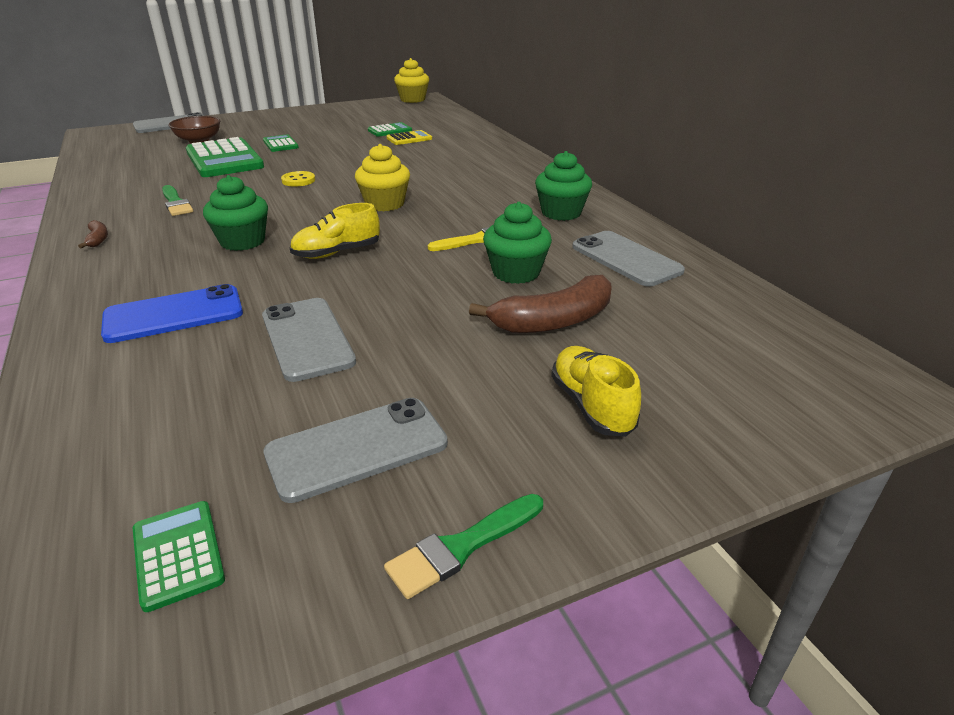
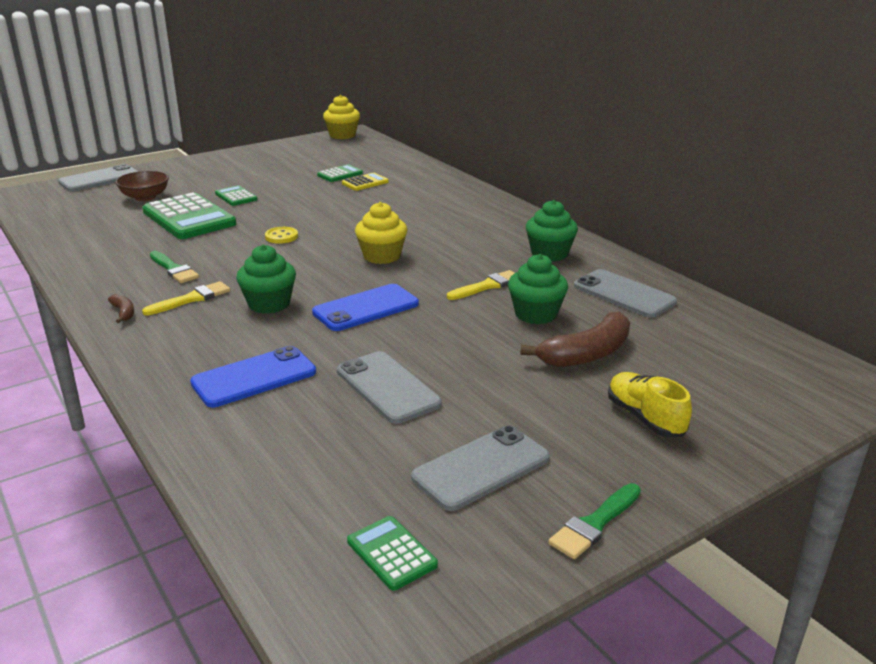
camera: 10 degrees left, 5 degrees down
yellow shoe [290,203,380,259] -> blue phone [312,284,419,331]
none -> yellow brush [142,281,230,315]

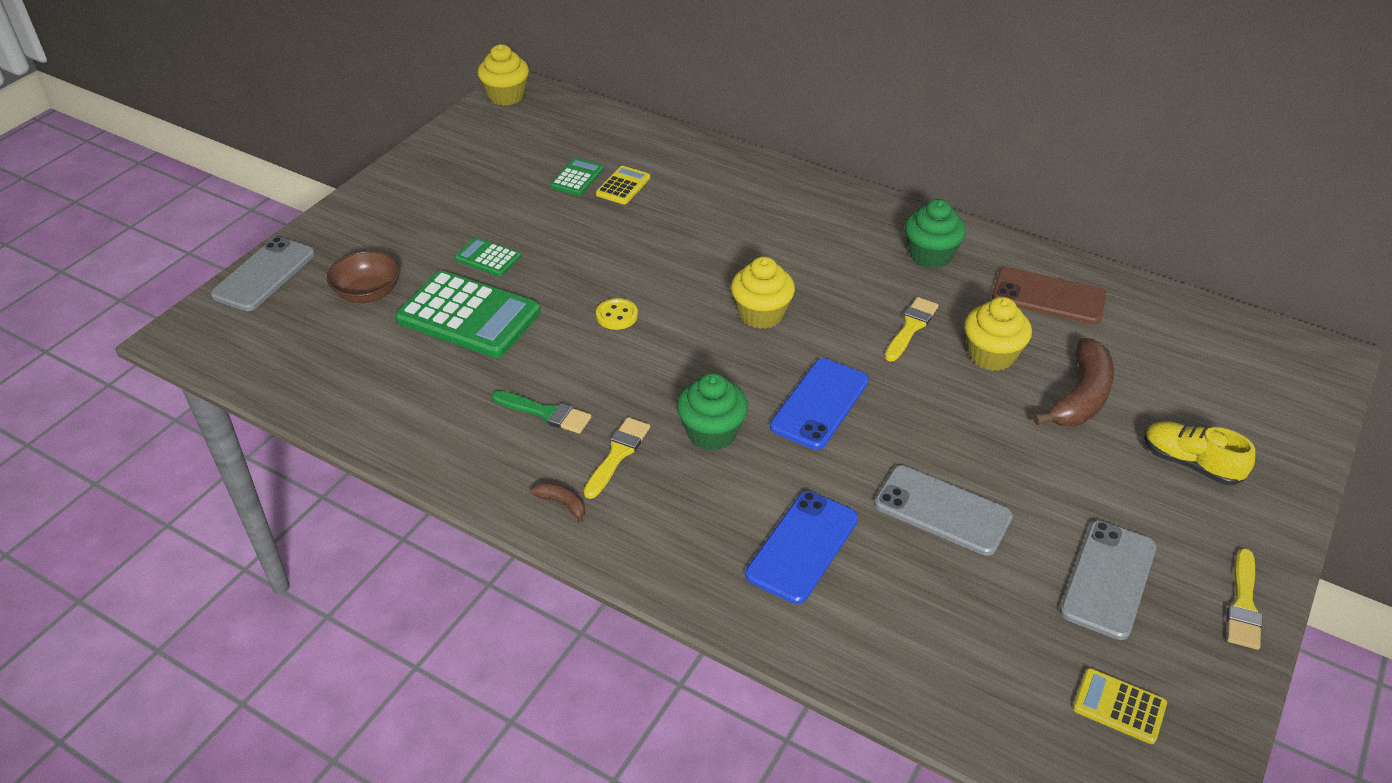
camera: 25 degrees left, 15 degrees up
green calculator [347,516,438,591] -> yellow calculator [1073,668,1167,744]
green cupcake [508,254,568,324] -> yellow cupcake [964,297,1032,371]
green brush [548,483,641,559] -> yellow brush [1227,548,1262,650]
grey phone [574,269,677,318] -> brown phone [992,267,1107,324]

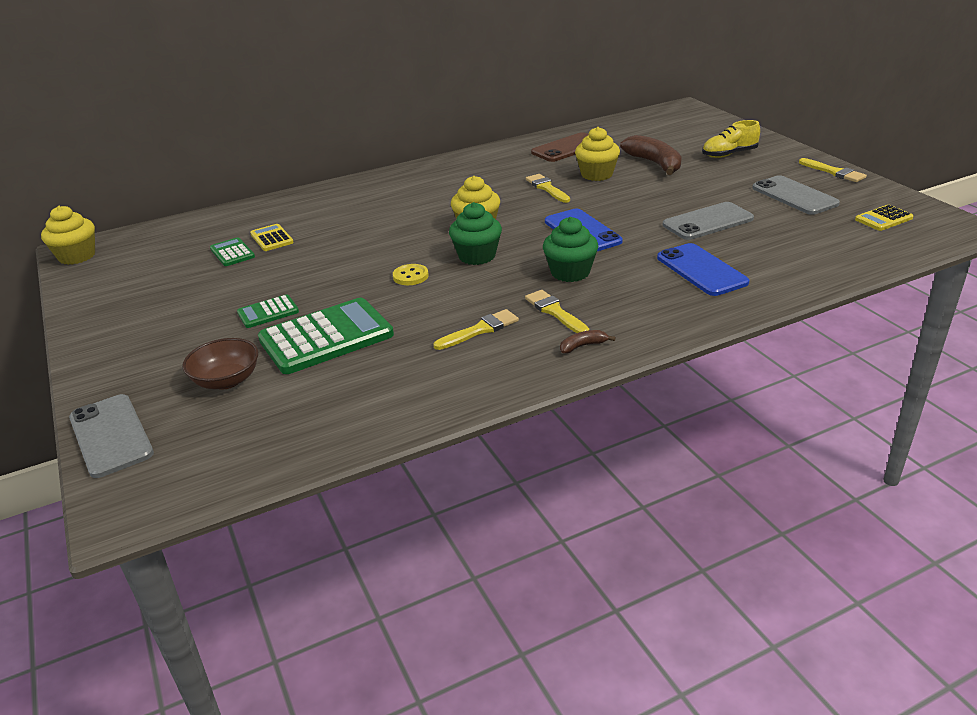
camera: 55 degrees left, 10 degrees down
green brush [492,391,591,434] -> yellow brush [433,309,519,350]
green cupcake [905,199,966,268] -> green cupcake moved to [449,202,502,265]

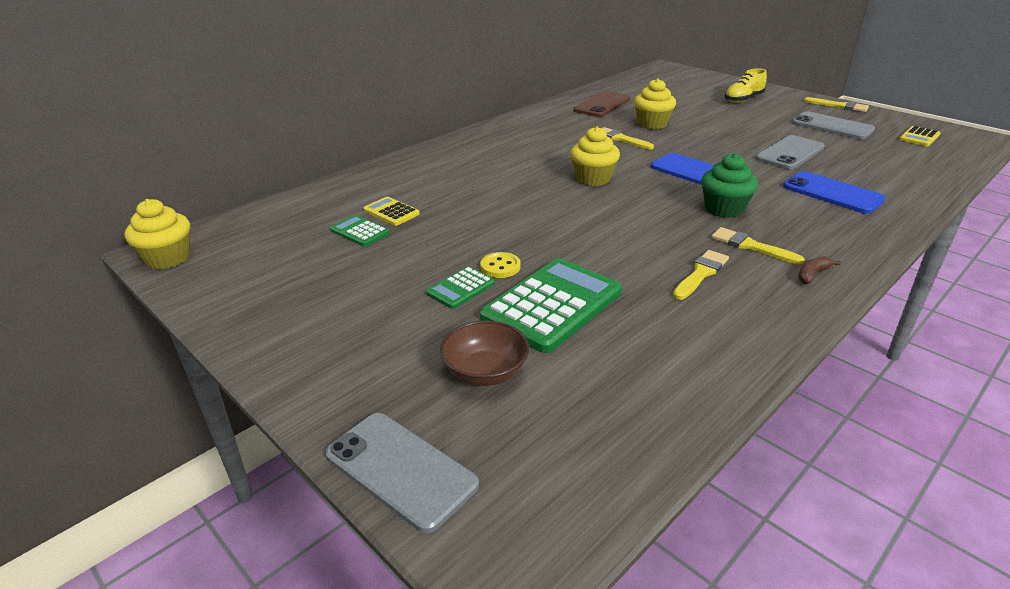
camera: 20 degrees left, 0 degrees up
yellow button [393,264,429,285] -> yellow button moved to [480,252,521,278]
green cupcake [449,202,502,265] -> none
brown banana [620,135,682,175] -> none

